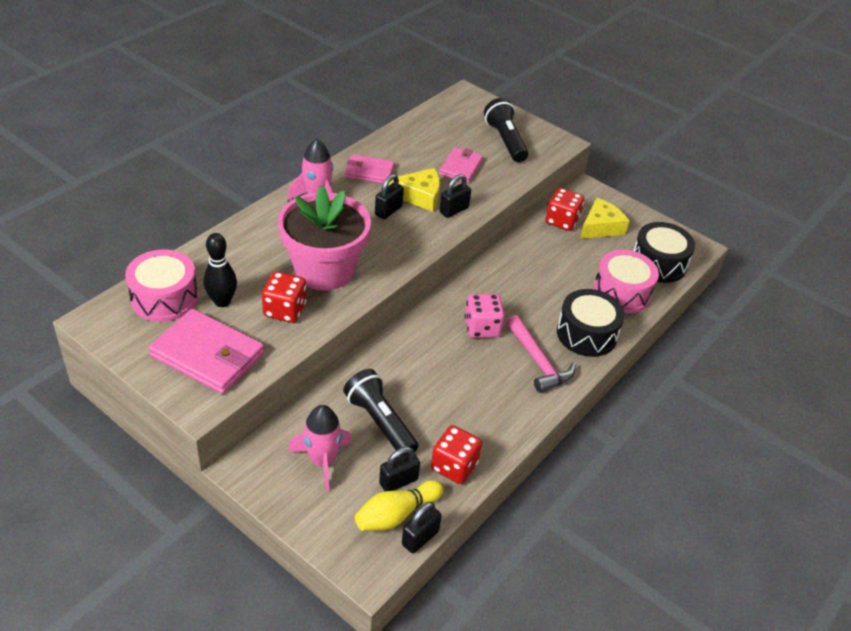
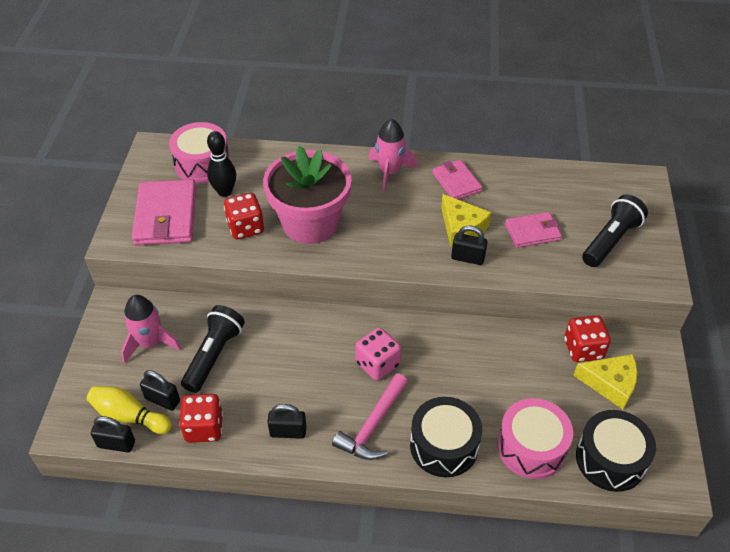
camera: 60 degrees right, 5 degrees up
black padlock [375,174,404,219] -> black padlock moved to [267,404,307,439]

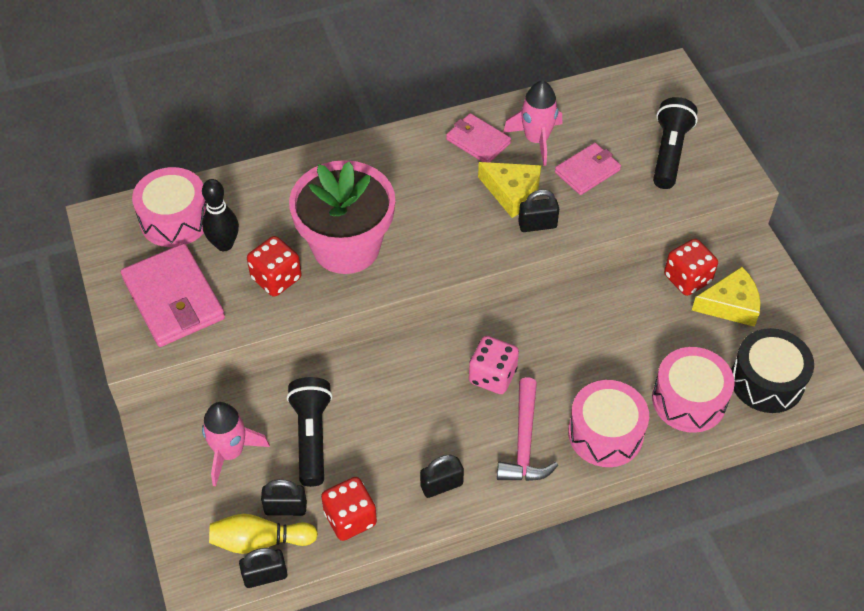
camera: 25 degrees left, 5 degrees up
pink rocket [368,119,418,193] -> pink rocket moved to [503,81,562,166]
black drum [410,397,482,477] -> pink drum [568,380,649,467]

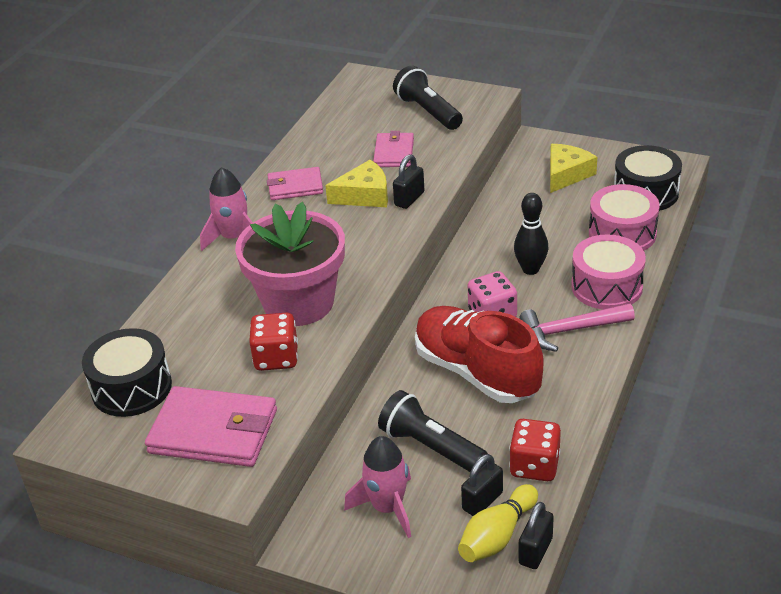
camera: 45 degrees left, 15 degrees down
pink drum [132,167,207,247] -> black drum [82,328,172,417]
black bowling pin [202,179,239,251] -> black bowling pin moved to [514,193,548,275]
black padlock [420,455,464,498] -> none
pink hammer [497,377,558,481] -> pink hammer turned 120 degrees clockwise [519,303,635,352]
pink rocket [503,81,562,166] -> pink rocket moved to [200,167,253,251]
red dice [664,239,718,296] -> none
none -> red shoe [415,306,543,403]

